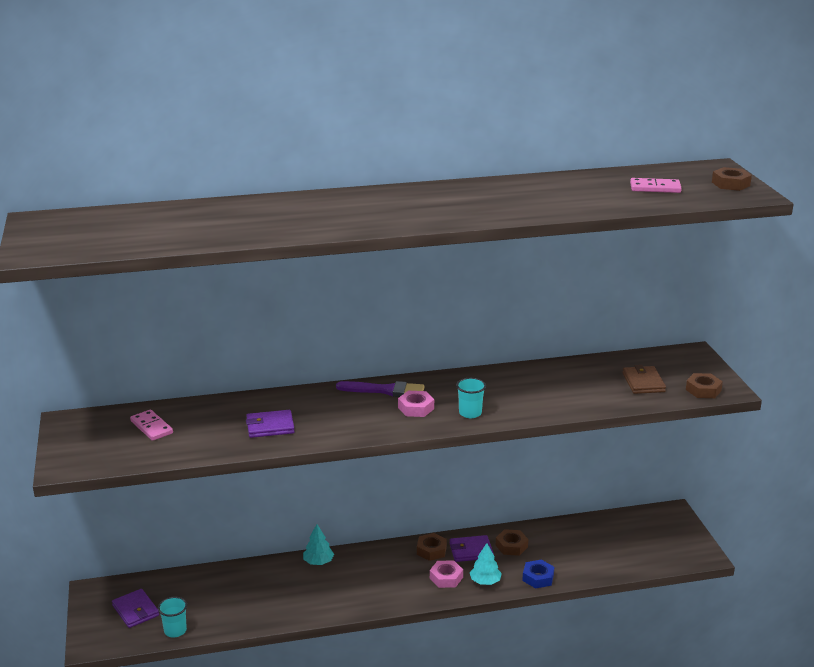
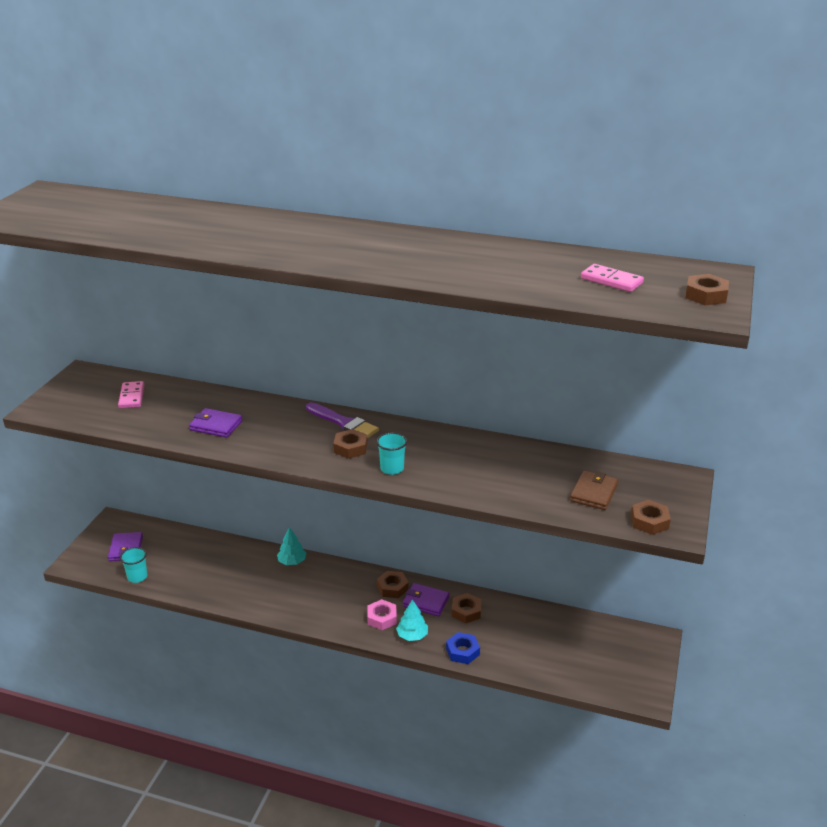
camera: 30 degrees right, 5 degrees up
pink nut [398,391,434,417] -> brown nut [333,429,368,459]

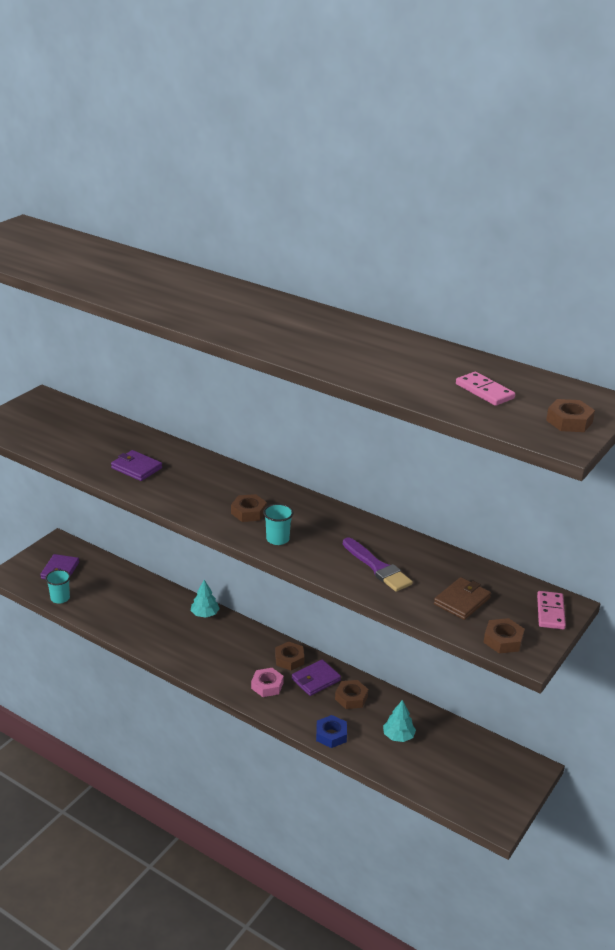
camera: 15 degrees right, 0 degrees up
pink domino [118,381,145,409] -> pink domino moved to [537,591,566,629]
purple brush [306,402,379,439] -> purple brush moved to [343,537,413,592]
turquoise tree [396,599,428,641] -> turquoise tree moved to [383,700,416,742]
purple wallet [403,583,450,616] -> purple wallet turned 75 degrees counterclockwise [292,659,341,696]

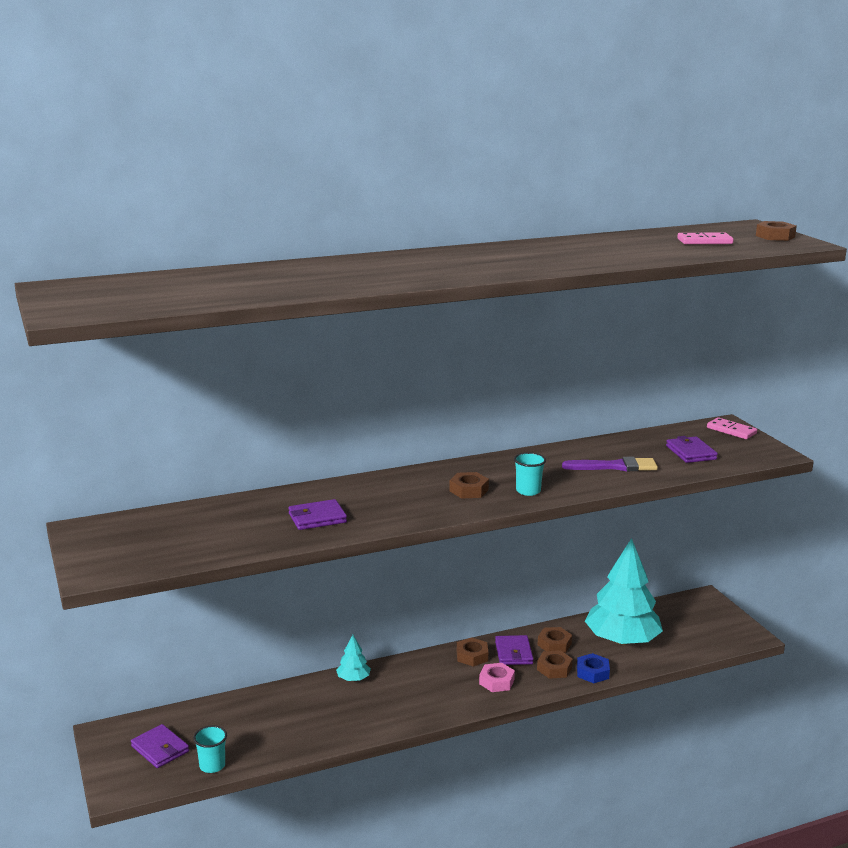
camera: 55 degrees left, 10 degrees down
turquoise tree [383,700,416,742] -> turquoise tree [585,538,663,645], size x2.34
brown wallet [434,577,491,620] -> purple wallet [666,436,718,463]
brown nut [483,618,525,654] -> brown nut moved to [537,650,573,679]

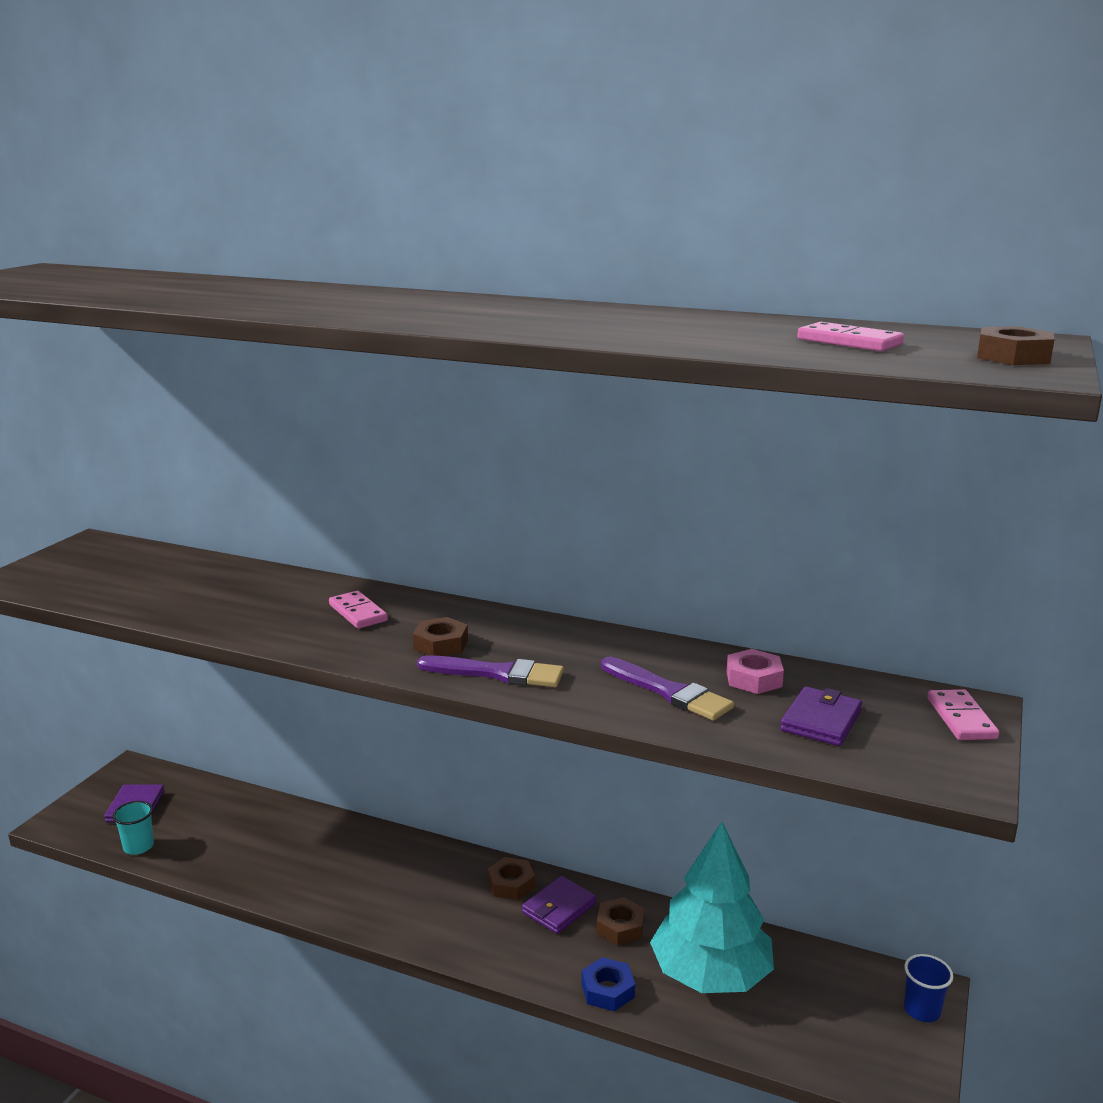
camera: 45 degrees right, 0 degrees up
purple wallet [288,499,347,530] -> none
turquoise tree [336,635,371,681] -> none
pink nut [479,663,515,692] -> pink nut moved to [726,649,784,694]
turquoise cup [514,452,546,496] -> purple brush [417,655,564,687]
brown nut [537,650,573,679] -> none
none -> pink domino [329,591,388,629]
none -> blue cup [904,954,953,1022]

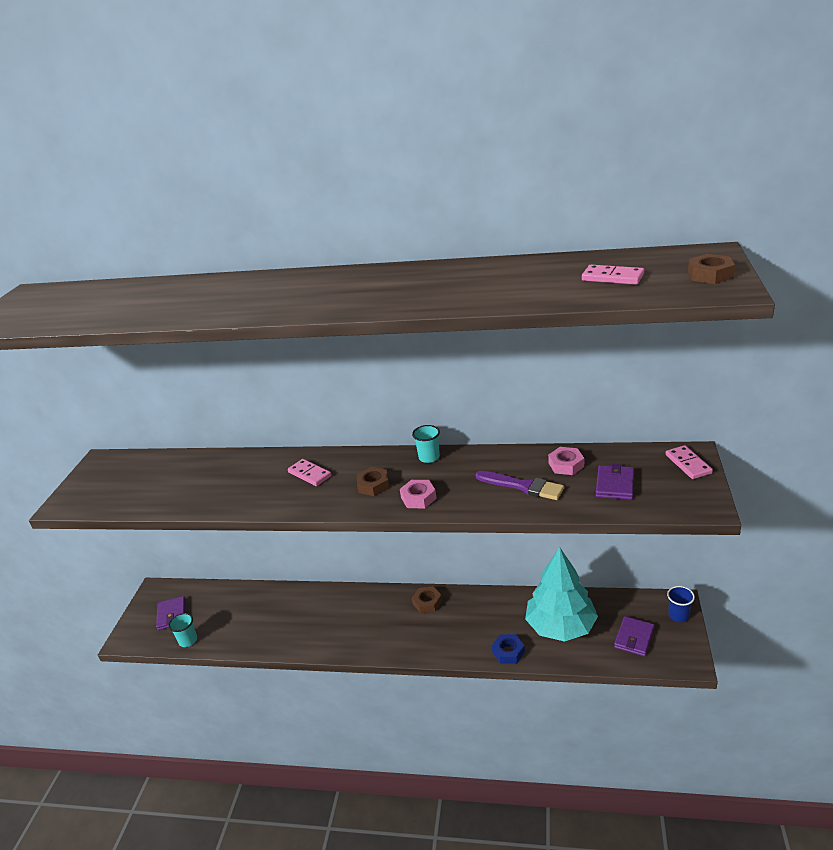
camera: 10 degrees left, 10 degrees up
purple brush [417,655,564,687] -> pink nut [400,480,437,509]
purple wallet [522,876,597,934] -> purple wallet moved to [614,616,655,656]
brown nut [596,897,645,945] -> none
none -> turquoise cup [412,425,440,463]

